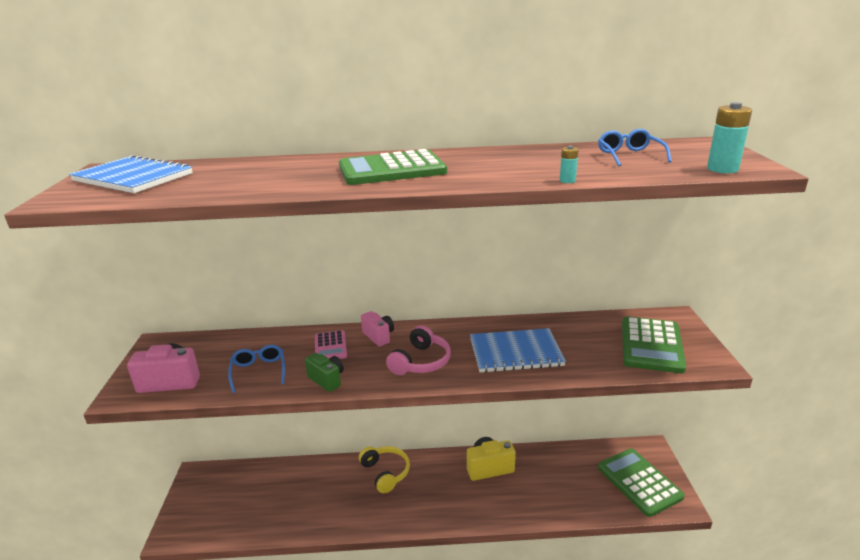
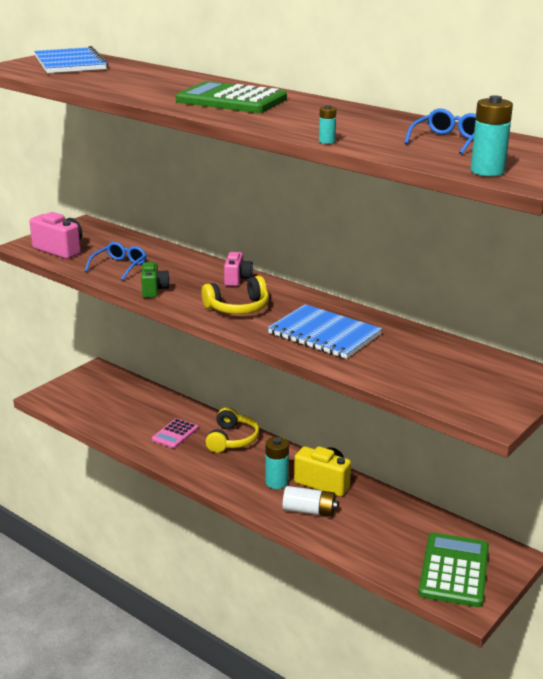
camera: 40 degrees right, 0 degrees up
pink calculator [315,330,347,359] -> pink calculator moved to [152,418,198,448]
pink headphones [386,325,451,375] -> yellow headphones [201,276,269,314]
green calculator [622,316,686,373] -> none
none -> turquoise battery [265,437,289,489]
none -> white battery [282,486,338,517]

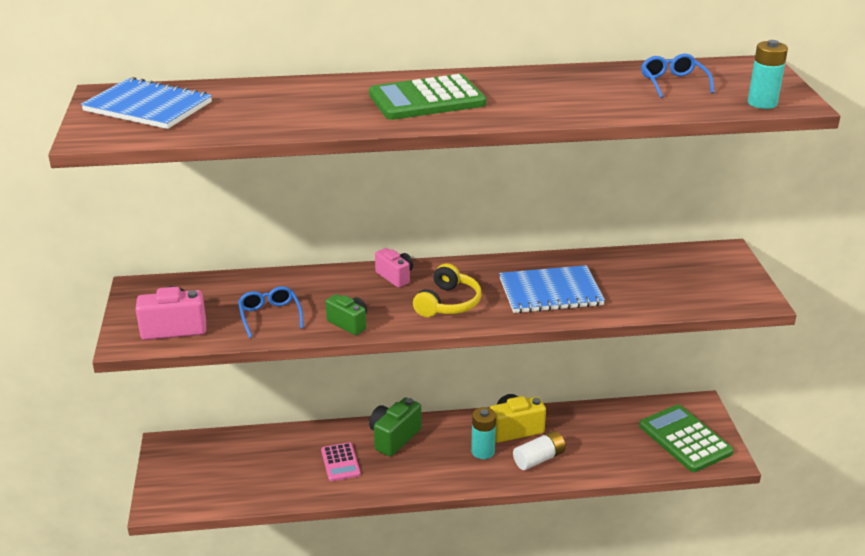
camera: 45 degrees left, 5 degrees up
yellow headphones [206,407,259,453] -> green camera [369,397,421,457]
turquoise battery [319,105,336,144] -> none

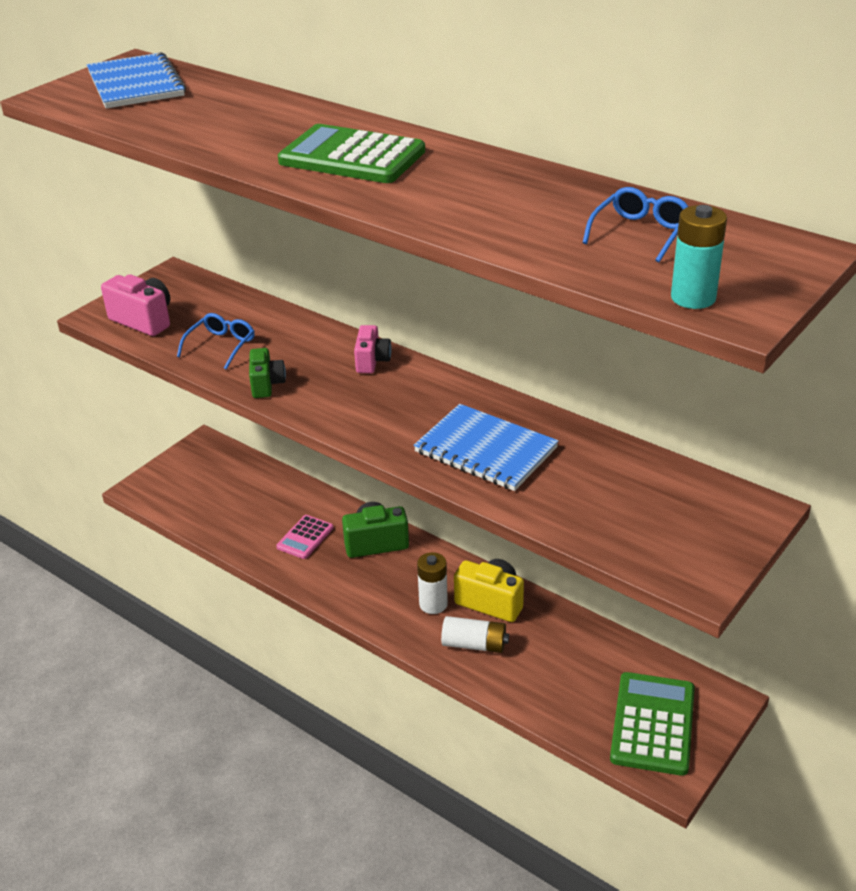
camera: 45 degrees right, 5 degrees up
yellow headphones [413,263,482,317] -> none
turquoise battery [471,407,496,459] -> white battery [417,552,448,614]

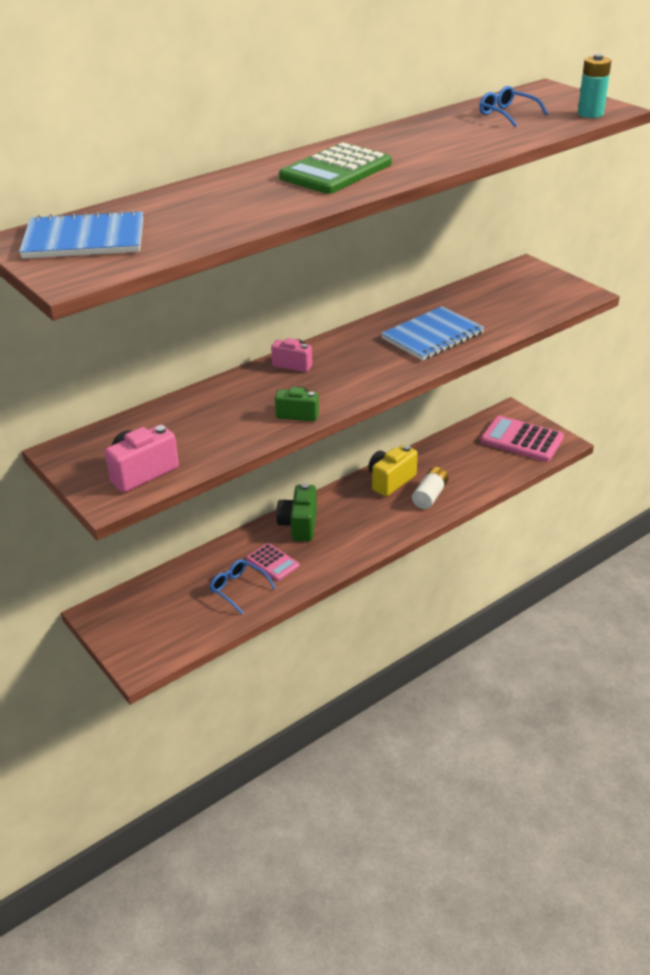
camera: 75 degrees left, 0 degrees up
blue glasses [177,313,255,370] -> blue glasses moved to [210,559,276,614]
white battery [417,552,448,614] -> none
green calculator [610,672,695,776] -> pink calculator [480,416,564,462]

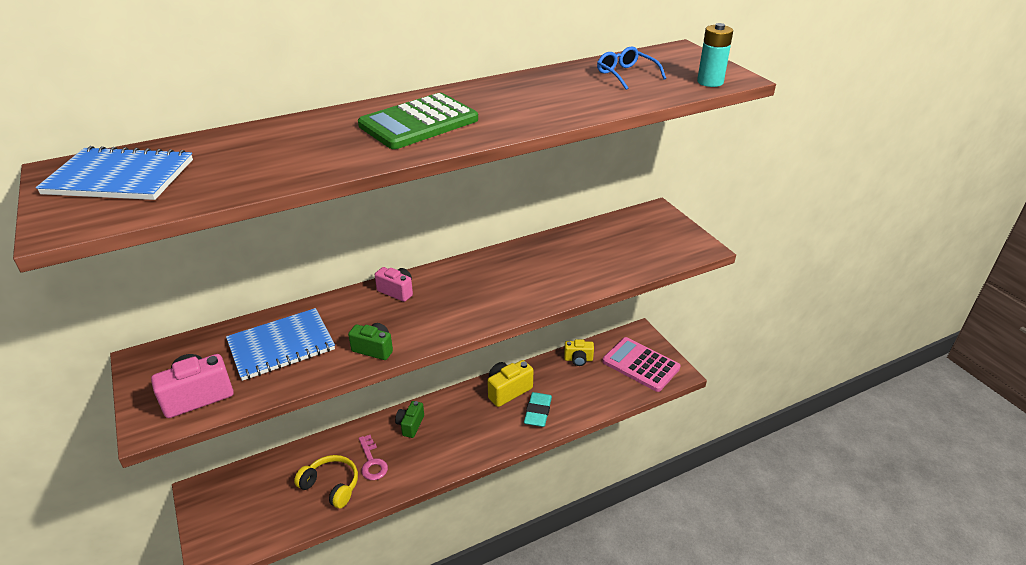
camera: 10 degrees right, 0 degrees up
blue glasses [210,559,276,614] -> yellow headphones [294,455,358,508]
pink calculator [246,543,300,581] -> pink key [359,435,388,480]
green camera [276,483,317,541] -> green camera [395,401,424,438], size x0.66
blue notebook [381,306,485,361] -> blue notebook moved to [226,308,335,381]
white battery [412,467,449,509] -> turquoise eraser [524,392,552,427]
none -> yellow camera [564,339,594,366]

